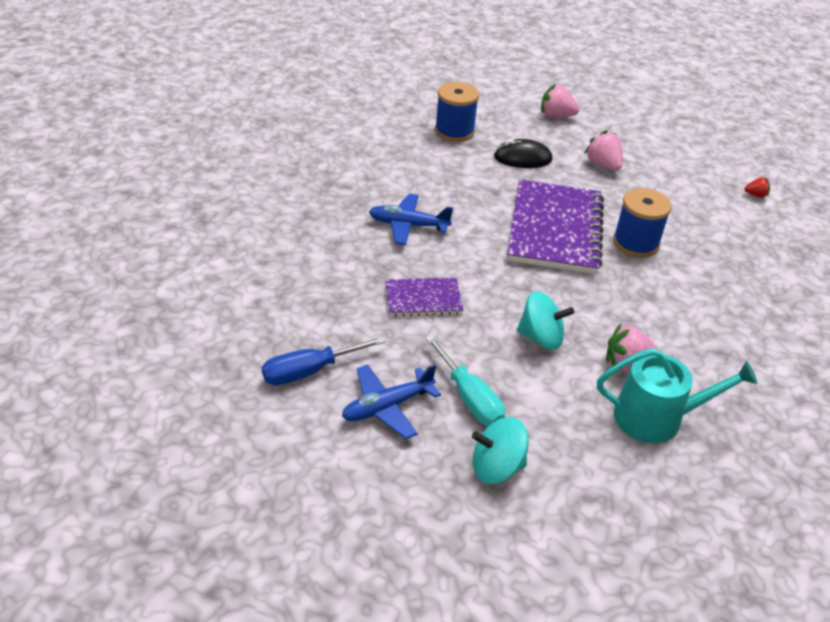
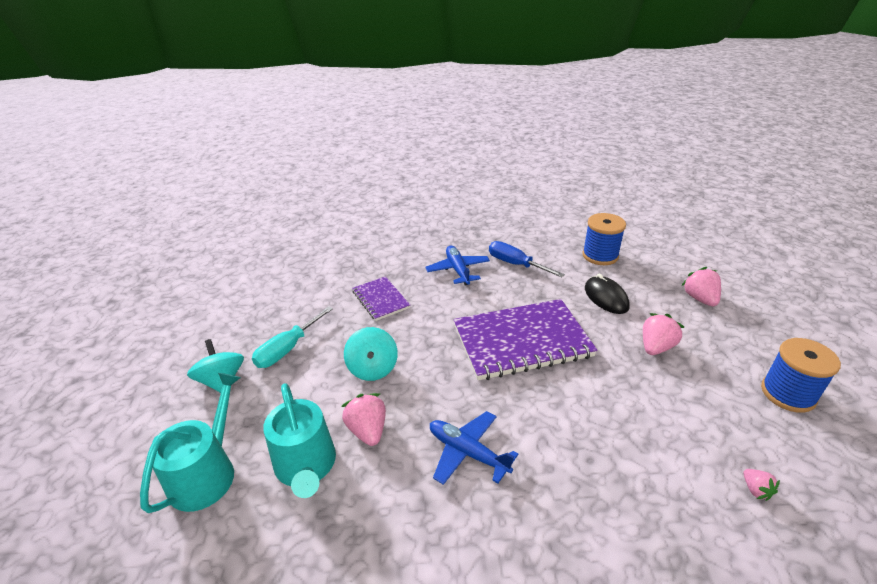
camera: 70 degrees right, 5 degrees down
blue screwdriver [262,336,386,385] -> blue screwdriver moved to [489,241,565,277]
blue plane [342,364,441,439] -> blue plane moved to [430,411,518,485]
blue spool [613,188,672,257] -> blue spool moved to [761,338,841,413]
red strawberry [745,177,770,198] -> pink strawberry [744,469,780,501]
none -> turquoise watering can [140,373,241,513]

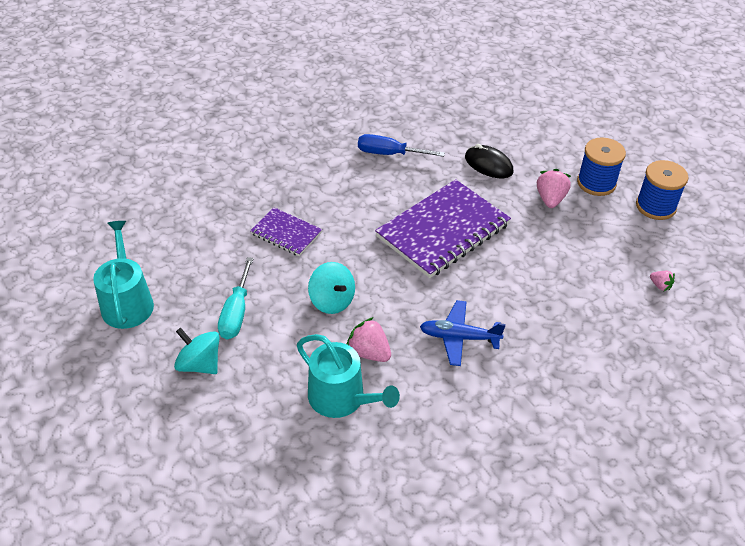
camera: 30 degrees left, 10 degrees up
turquoise watering can [140,373,241,513] -> turquoise watering can moved to [93,221,154,329]
blue plane [425,246,490,285] -> none
blue spool [582,213,626,265] -> blue spool moved to [577,137,626,196]
pink strawberry [681,267,721,306] -> none

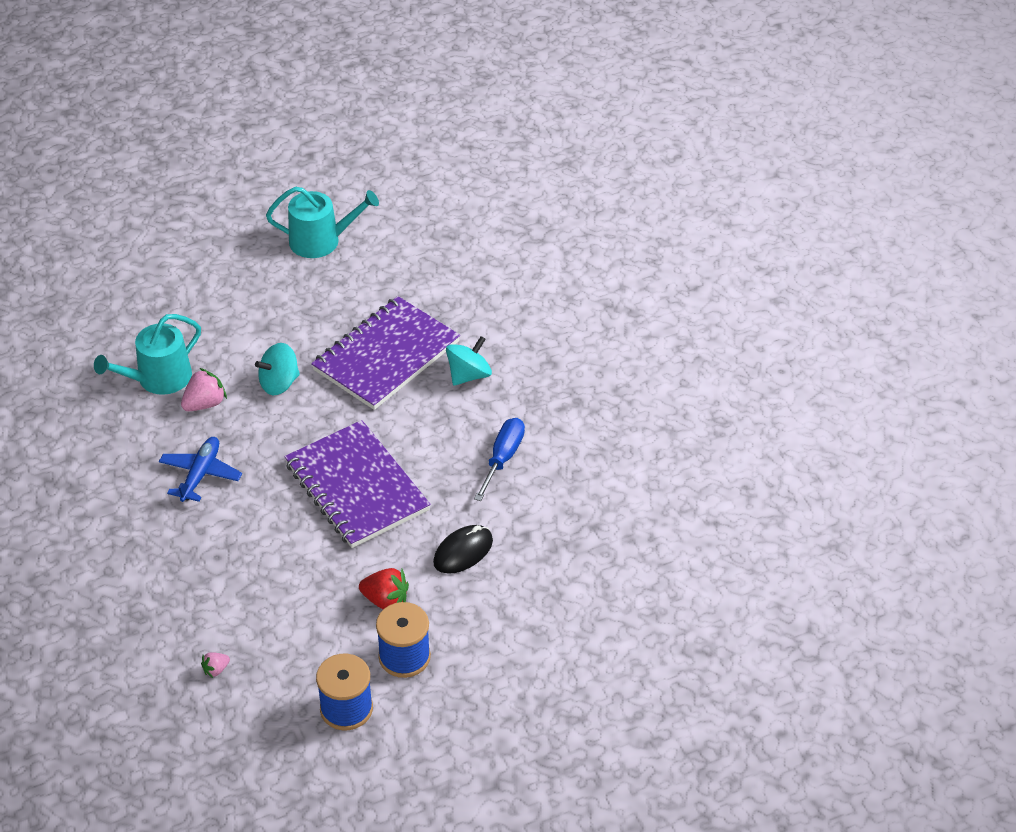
camera: 100 degrees right, 0 degrees up
turquoise spinning top [174,328,220,374] -> turquoise spinning top moved to [446,336,492,386]
turquoise screwdriver [218,257,254,339] -> none
purple notebook [250,207,322,256] -> purple notebook [311,296,460,410], size x1.93
pink strawberry [537,169,571,208] -> red strawberry [359,568,409,609]

